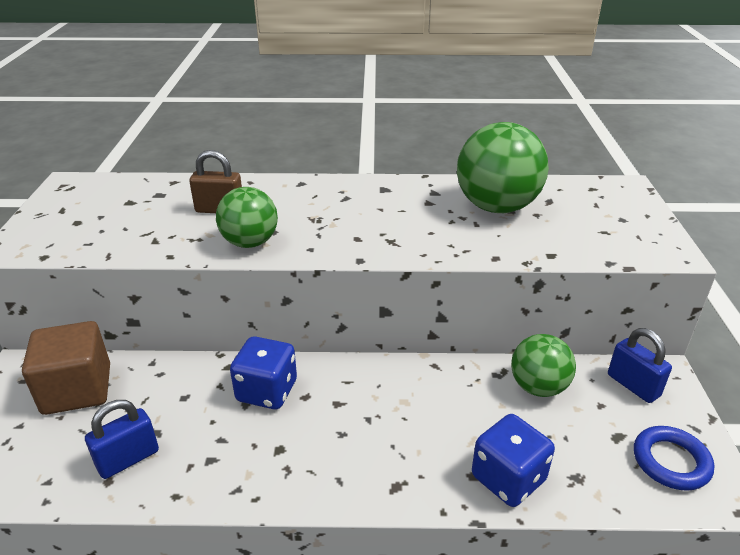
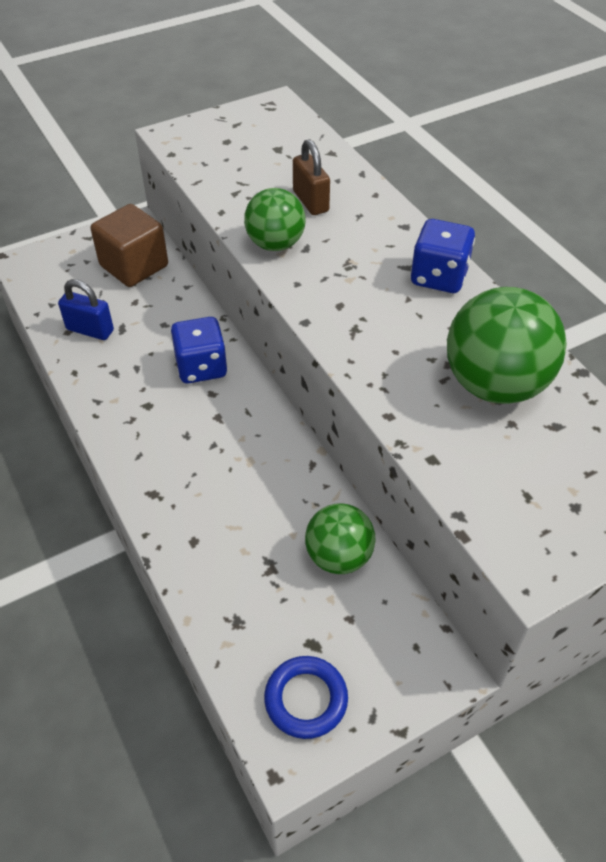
camera: 60 degrees right, 15 degrees up
blue dice [472,414,555,507] -> blue dice moved to [411,219,475,293]
blue padlock [608,328,672,403] -> none

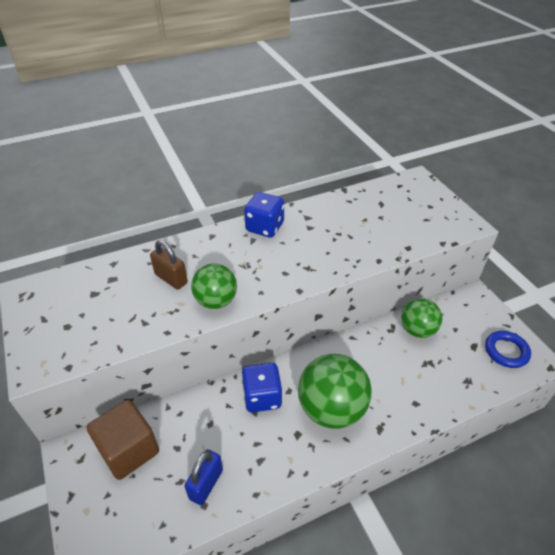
camera: 85 degrees left, 5 degrees down
brown padlock [293,139,330,215] -> brown padlock turned 60 degrees clockwise [150,240,188,290]
green ball [447,287,567,404] -> green ball moved to [298,354,372,429]

